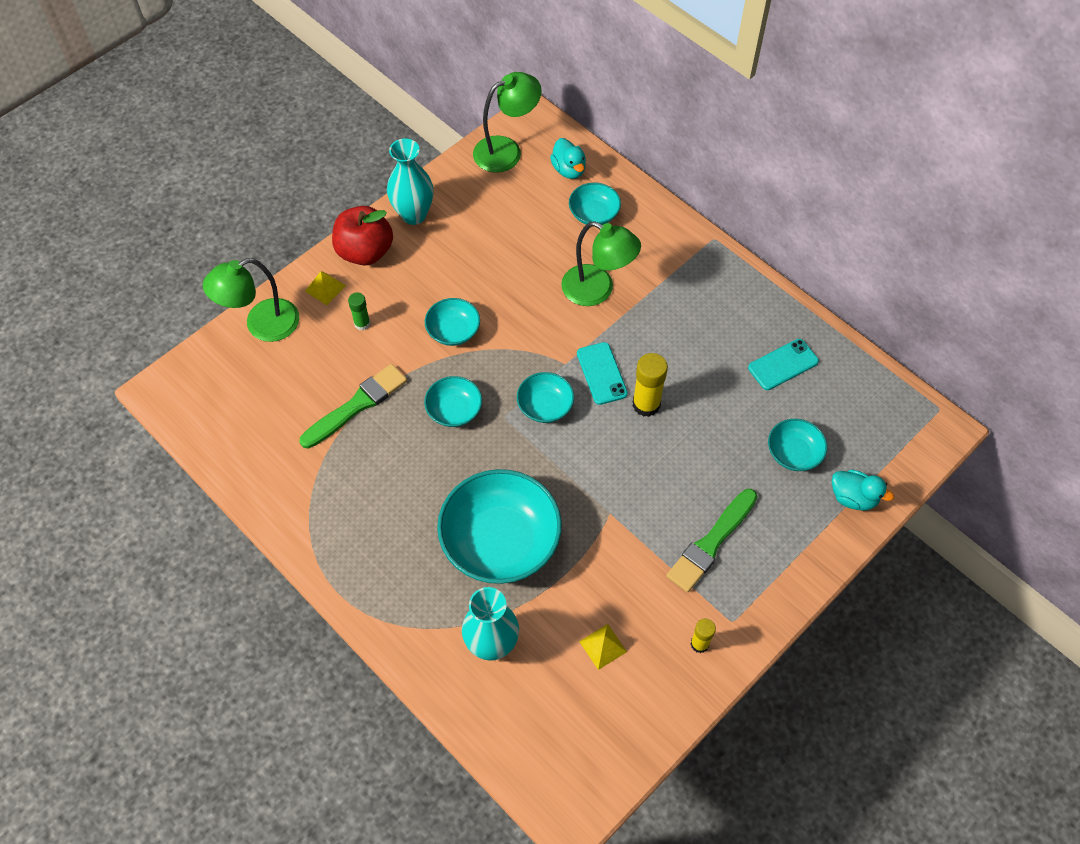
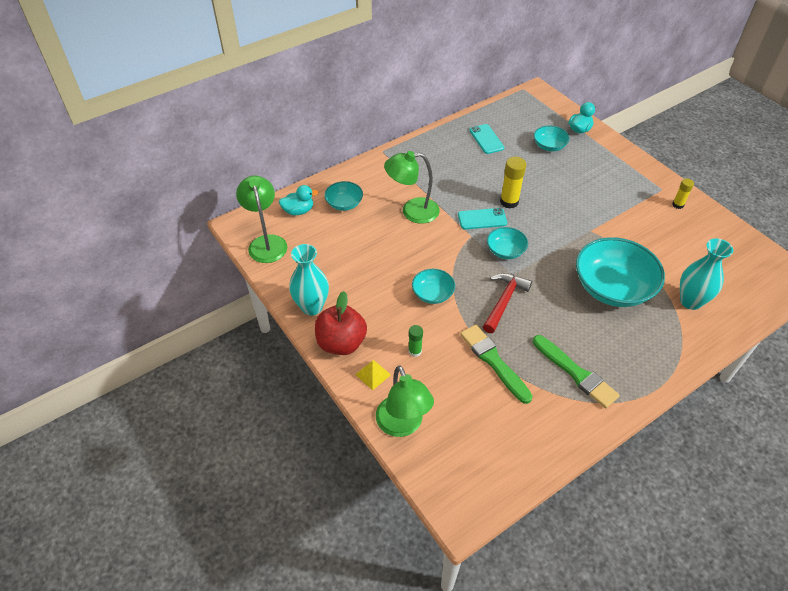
camera: 80 degrees left, 10 degrees down
turquoise bowl [424,376,482,427] -> red hammer [483,273,532,333]
green lamp [561,222,641,306] -> green lamp turned 135 degrees counterclockwise [384,151,440,224]
yellow pyramid [579,624,627,670] -> none
green brush [666,489,758,592] -> green brush moved to [533,335,620,408]

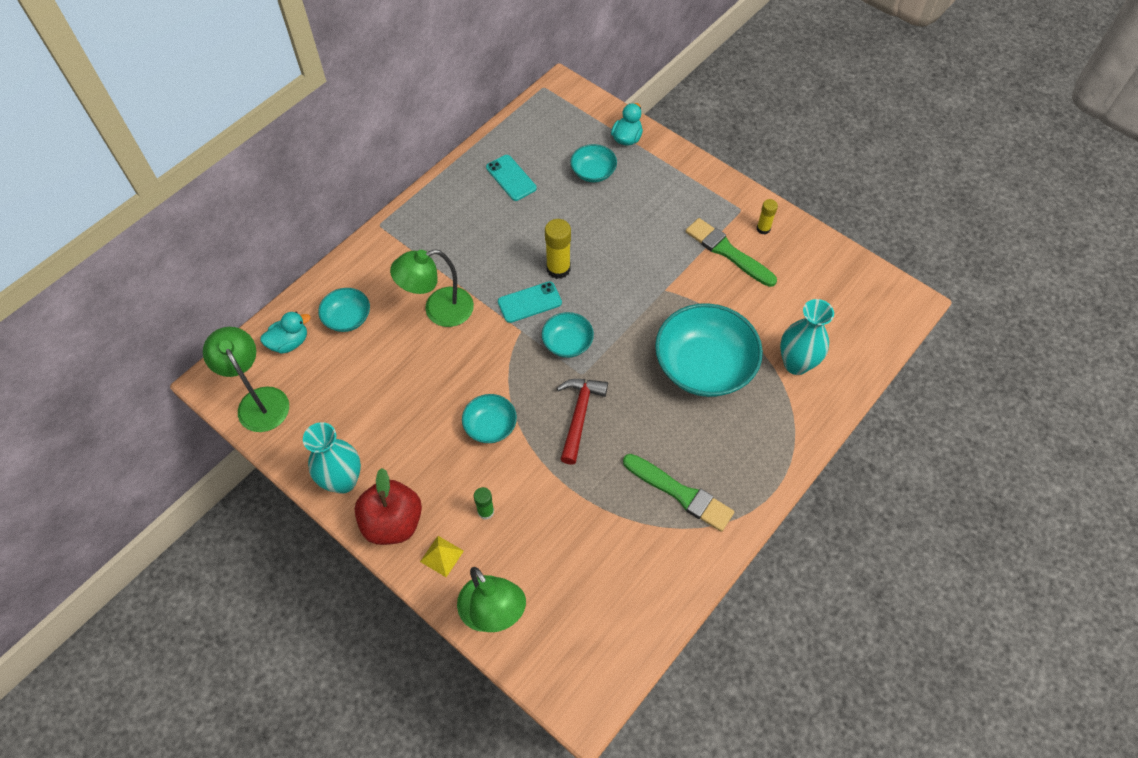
camera: 15 degrees left, 10 degrees up
green brush [460,325,532,404] -> green brush moved to [686,218,777,287]

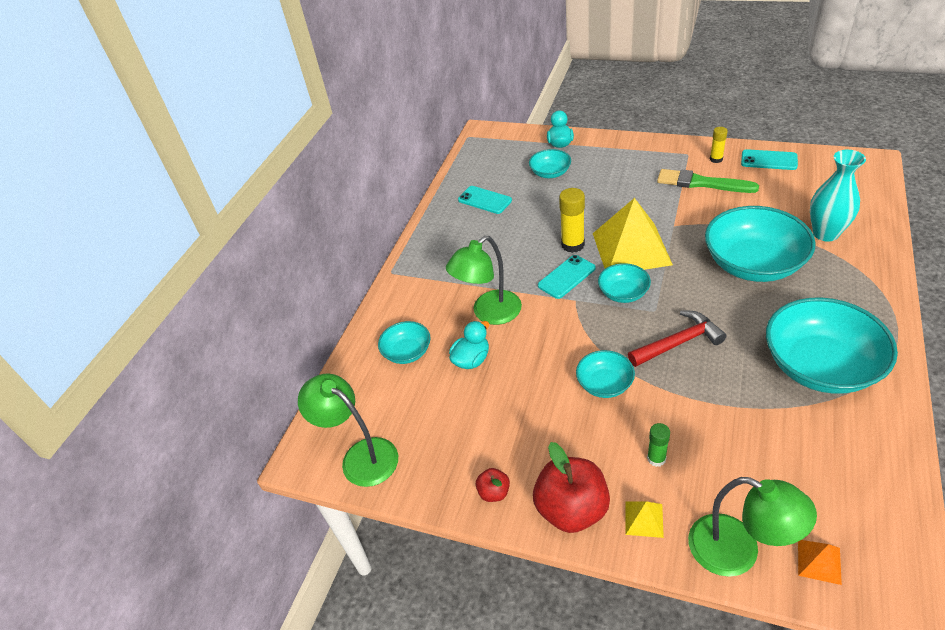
camera: 15 degrees left, 15 degrees down
turquoise duck [260,312,310,354] -> turquoise duck moved to [449,321,489,369]
turquoise vase [303,422,361,494] -> red apple [476,468,510,502]
red hammer [556,379,608,465] -> red hammer turned 75 degrees clockwise [628,311,727,367]
green brush [623,454,734,532] -> turquoise bowl [766,297,898,394]
none -> yellow pyramid [593,198,673,270]
none -> turquoise phone [741,149,798,170]
none -> orange pyramid [798,540,842,585]

